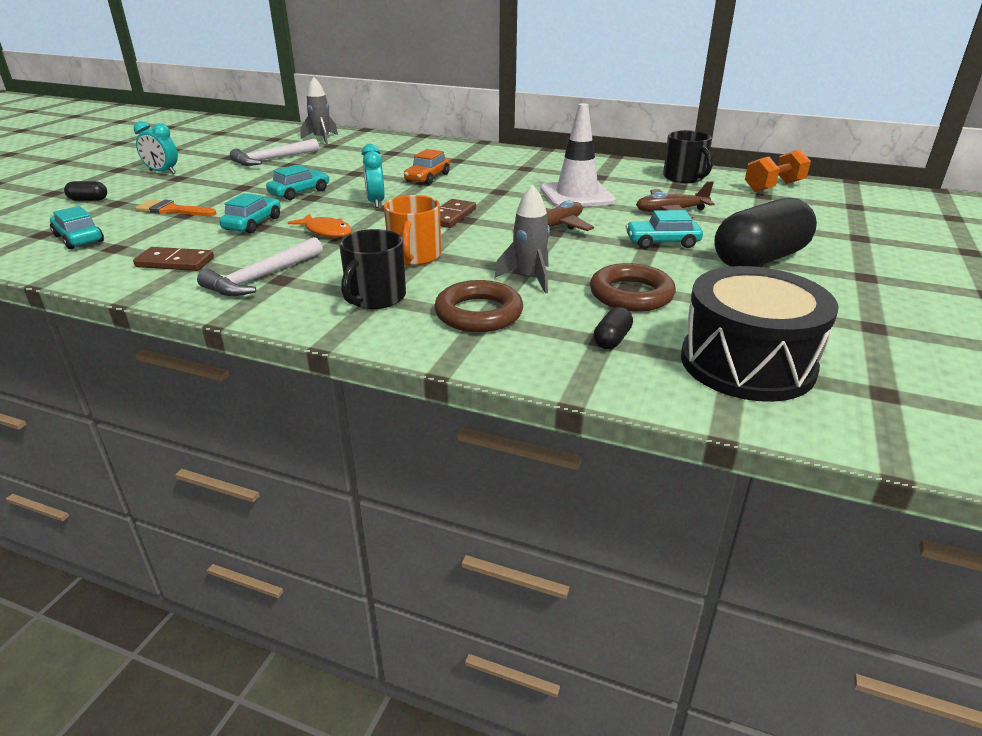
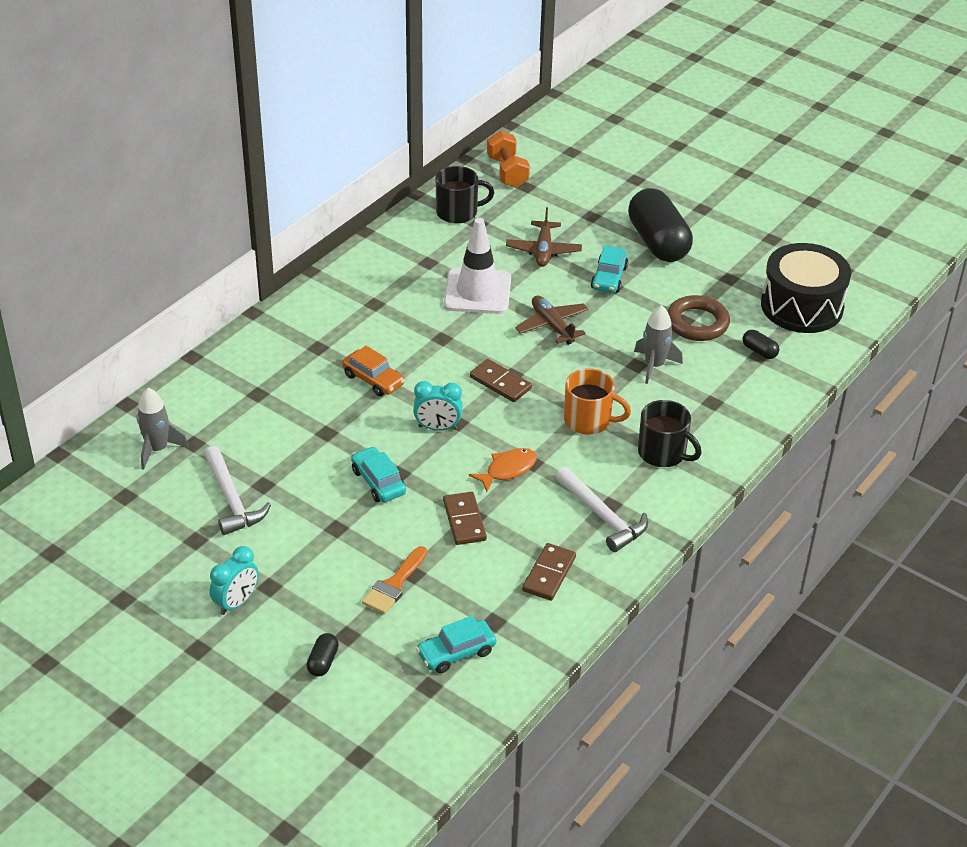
camera: 75 degrees left, 10 degrees up
turquoise car [219,193,280,233] -> brown domino [443,492,487,545]
brown ring [434,280,523,332] -> none

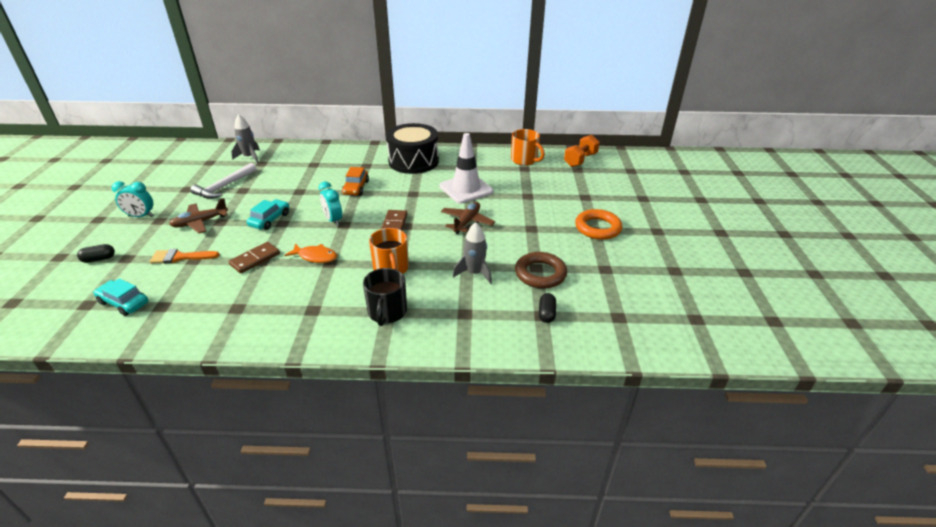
camera: 55 degrees right, 5 degrees down
black mug [435,166,494,224] -> orange mug [511,129,545,165]
brown plane [506,207,582,267] -> brown plane moved to [169,198,228,233]
brown domino [522,543,576,601] -> none
white hammer [556,467,648,552] -> none
turquoise car [591,246,628,293] -> none
black capsule [628,188,693,262] -> orange ring [575,209,622,240]
black drum [761,243,851,333] -> black drum moved to [386,123,439,174]

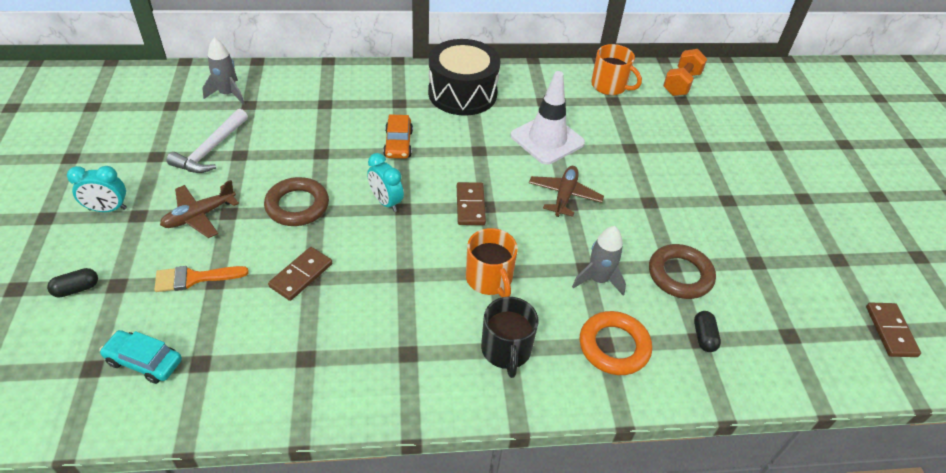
camera: 10 degrees left, 10 degrees up
turquoise car [246,199,289,230] -> brown ring [264,177,329,226]
orange fish [284,243,337,263] -> none
orange ring [575,209,622,240] -> orange ring moved to [580,311,652,375]
none -> brown domino [866,303,921,357]

